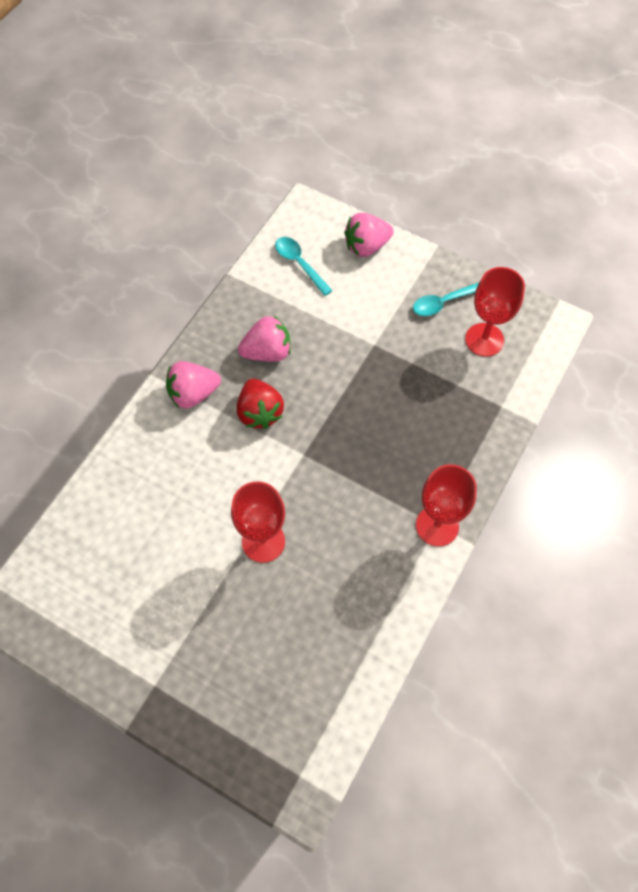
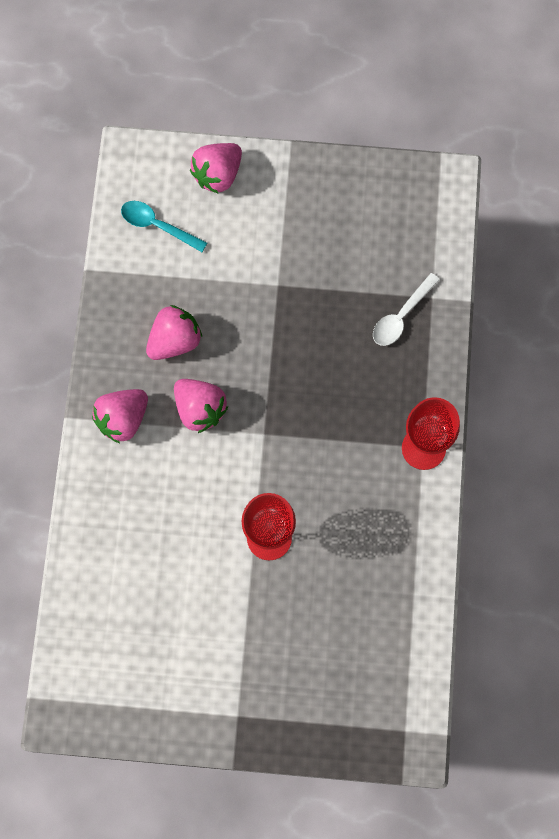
camera: 25 degrees left, 10 degrees up
red strawberry [237,378,284,429] -> pink strawberry [174,379,228,433]
turquoise spoon [413,283,479,316] -> none
red goblet [465,267,525,357] -> none
none -> white spoon [373,273,440,346]

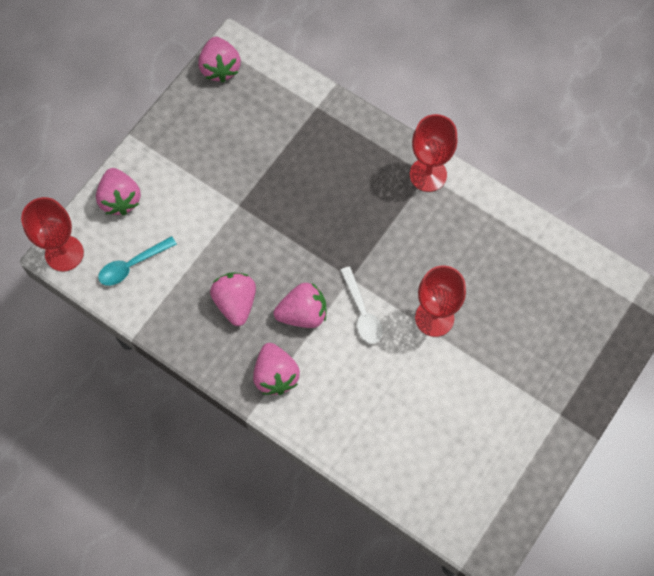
camera: 60 degrees left, 5 degrees down
white spoon [373,273,440,346] -> white spoon moved to [340,267,383,344]
none -> red goblet [21,197,84,272]
none -> pink strawberry [198,37,241,83]

